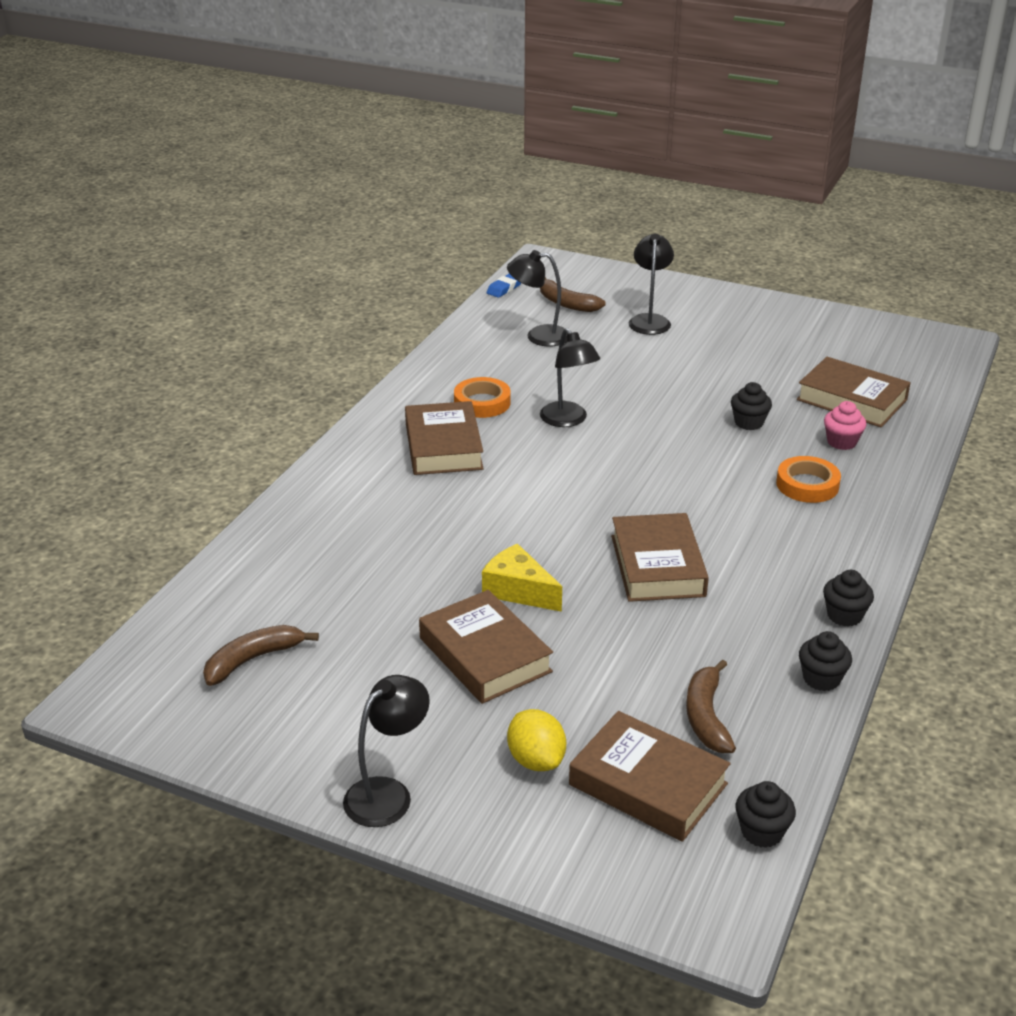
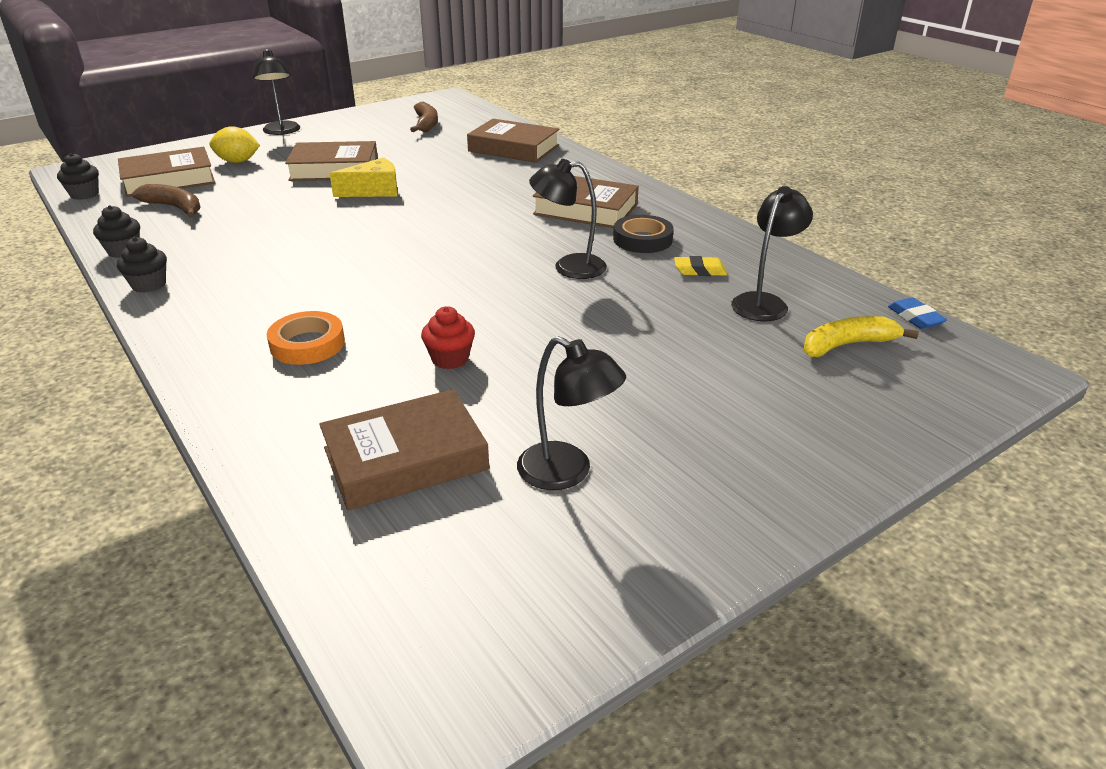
camera: 120 degrees right, 0 degrees up
orange tape [454,377,511,418] -> black tape [613,215,674,253]
brown banana [540,277,606,312] -> yellow banana [803,316,919,357]
brown book [611,513,709,602] -> brown book moved to [467,119,559,163]
black lamp [629,234,674,335] -> black lamp moved to [517,336,626,490]
black cupcake [731,382,772,430] -> red cupcake [421,306,475,369]
pink cupcake [824,401,866,450] -> none
none -> yellow eraser [674,256,727,276]

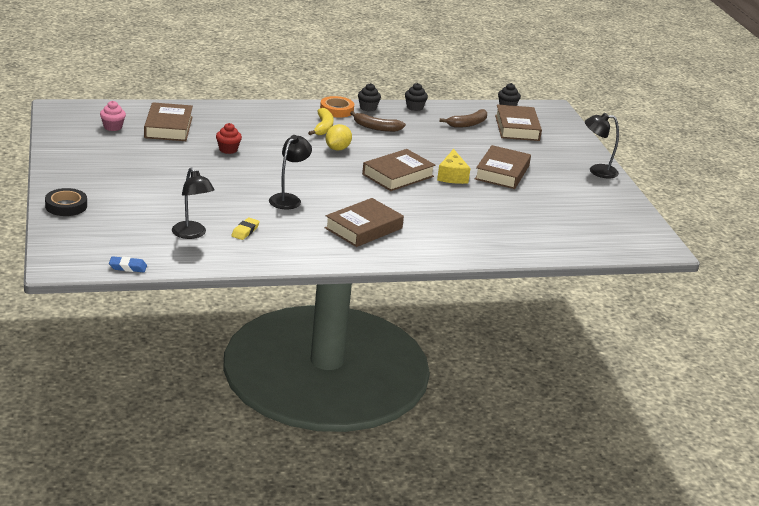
camera: 110 degrees right, 5 degrees down
yellow lemon [209,126,260,163] -> yellow lemon moved to [326,124,352,151]
orange tape [267,311,345,365] -> orange tape moved to [320,96,354,118]
brown banana [410,101,438,132] -> brown banana moved to [350,111,406,132]
brown book [467,119,559,163] -> brown book moved to [362,149,435,191]
black lamp [517,336,626,490] -> none
black tape [613,215,674,253] -> black tape moved to [45,188,87,216]
yellow banana [803,316,919,357] -> yellow banana moved to [308,108,334,135]
none -> pink cupcake [100,101,126,131]

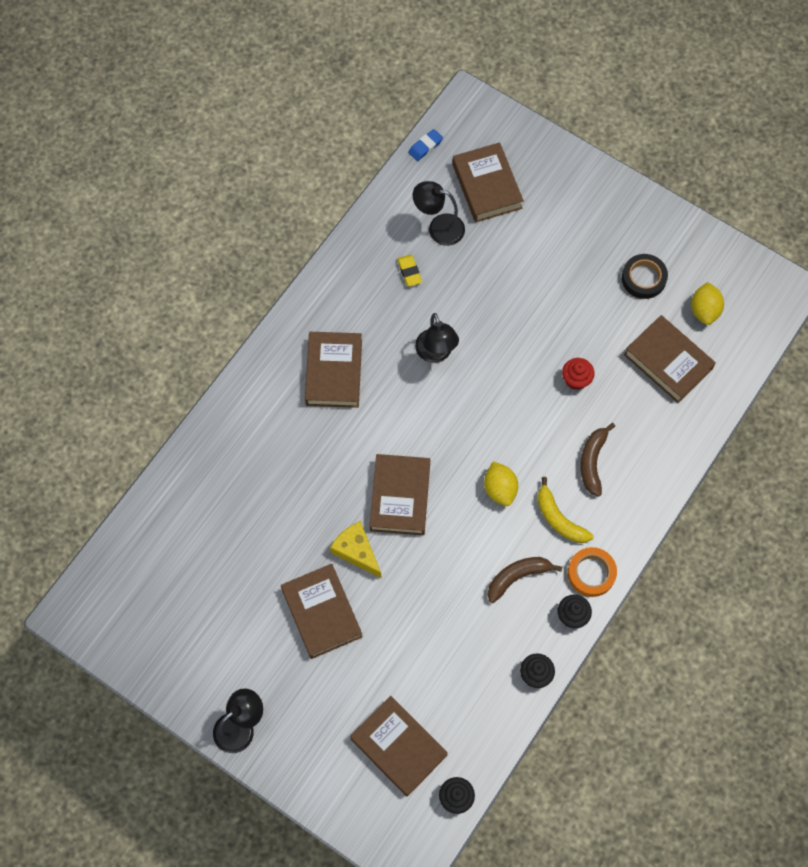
camera: 140 degrees right, 40 degrees up
black tape [45,188,87,216] -> black tape moved to [622,254,668,299]
pink cupcake [100,101,126,131] -> yellow lemon [691,282,724,325]
brown banana [439,109,487,128] -> brown banana moved to [580,423,615,497]
none -> brown book [452,142,524,223]

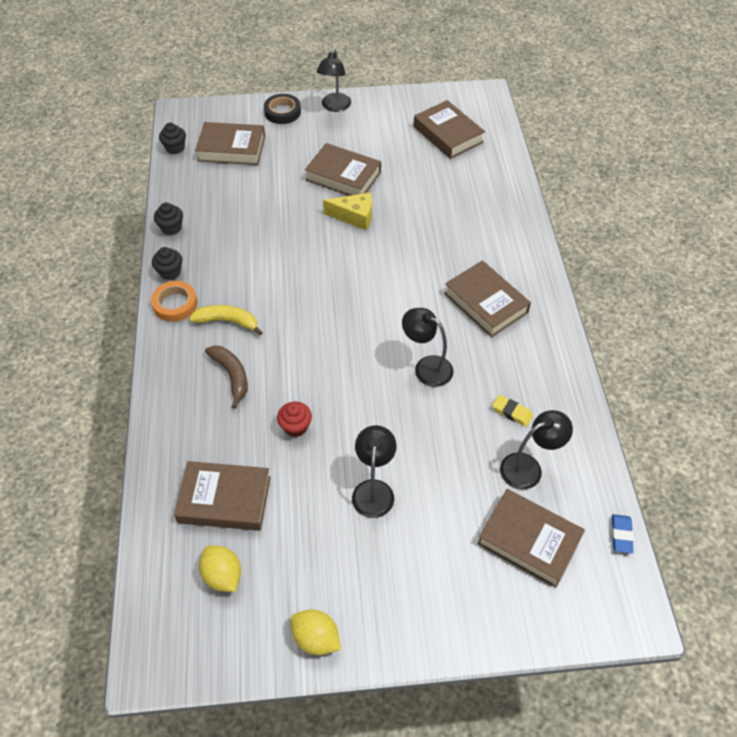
camera: 140 degrees right, 15 degrees down
brown book [370,454,430,535] -> brown book moved to [414,100,485,159]
yellow lemon [484,461,518,506] -> yellow lemon moved to [290,609,341,655]
brown banana [488,557,562,603] -> none
black tape [622,254,668,299] -> black tape moved to [264,94,301,124]
none -> black lamp [352,425,397,518]

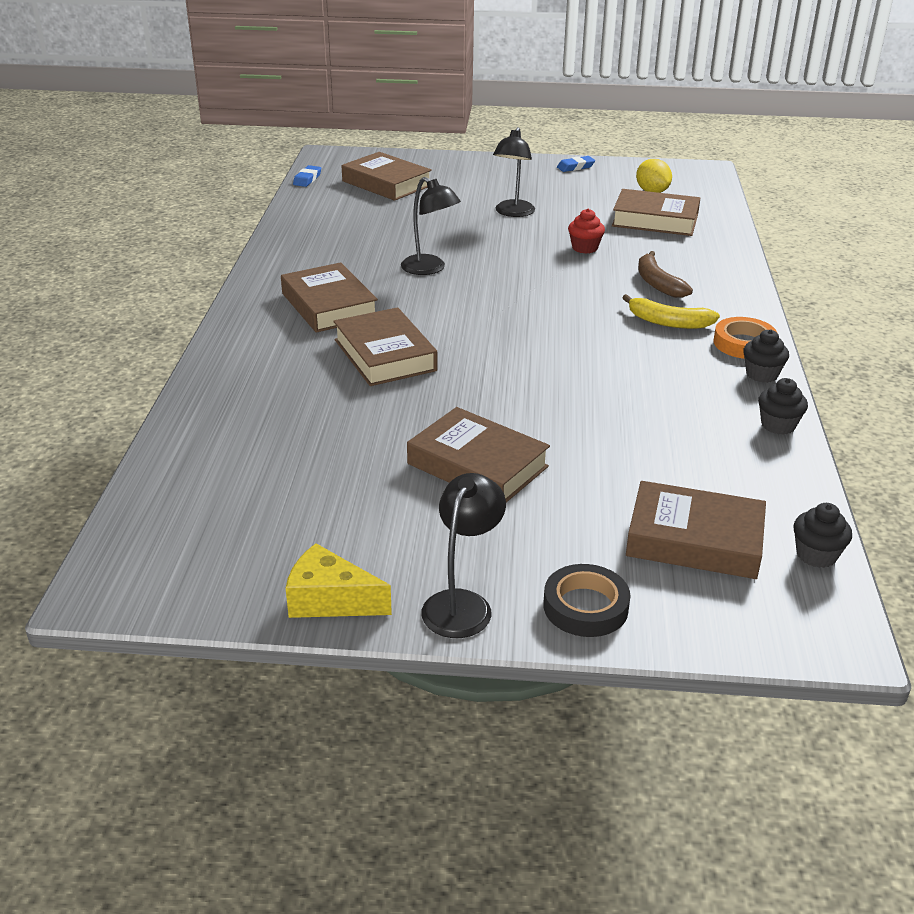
camera: 170 degrees left, 20 degrees down
yellow lemon [290,609,341,655] -> blue eraser [557,156,595,172]
yellow cheese [323,193,372,230] -> yellow cheese moved to [286,543,392,618]
brown book [414,100,485,159] -> brown book moved to [333,307,438,386]
yellow eraser [492,395,533,427] -> none
black lamp [500,410,573,490] -> none

